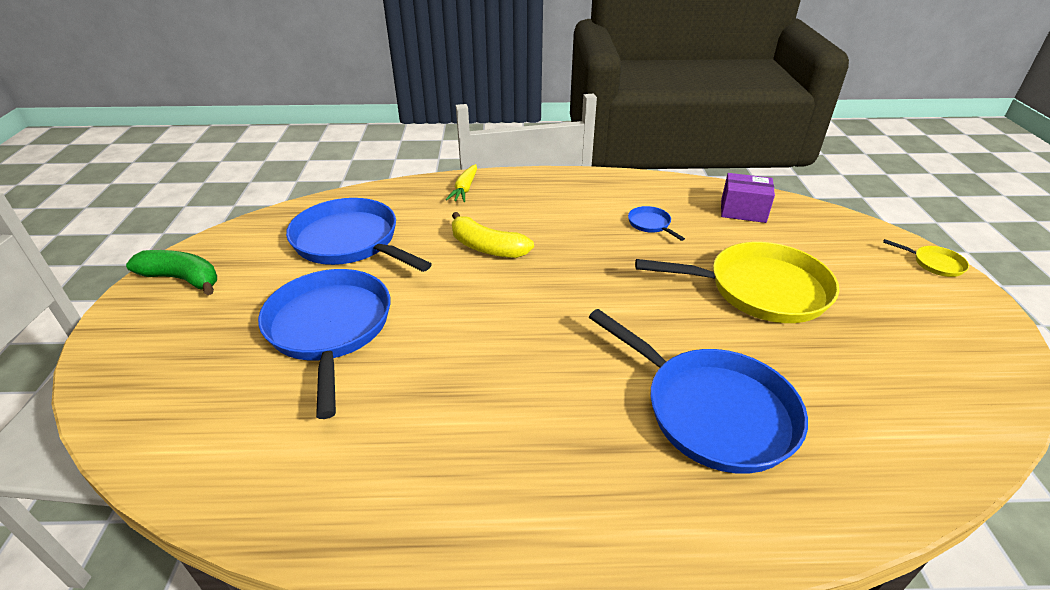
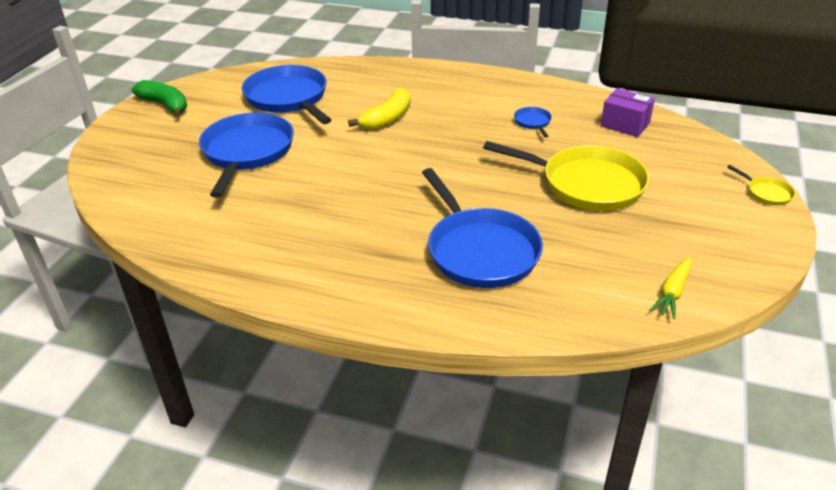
camera: 20 degrees right, 0 degrees up
yellow carrot [446,164,477,202] -> yellow carrot moved to [649,257,691,319]
yellow banana [452,212,534,258] -> yellow banana turned 105 degrees counterclockwise [348,87,411,130]

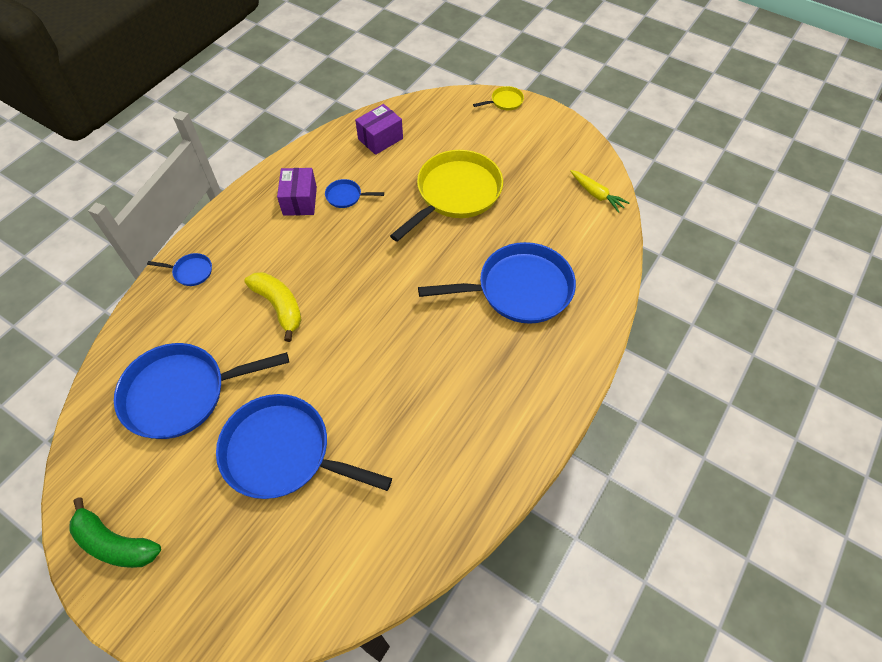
camera: 75 degrees left, 20 degrees up
green banana [132,80,187,117] -> green banana turned 120 degrees counterclockwise [69,498,161,568]
none -> blue pan [147,253,212,286]
none -> purple box [277,168,317,216]

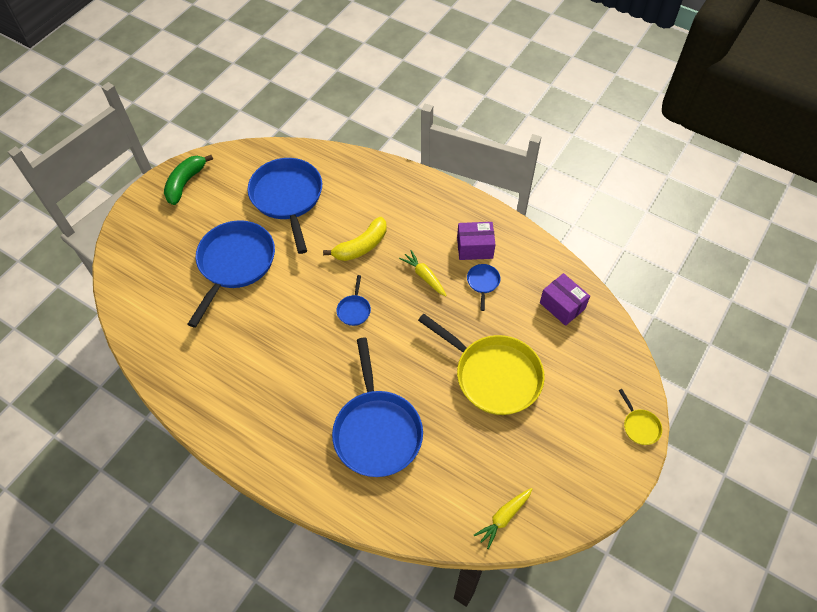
camera: 90 degrees right, 0 degrees up
blue pan [147,253,212,286] -> blue pan moved to [336,275,371,326]
none -> yellow carrot [399,250,447,296]

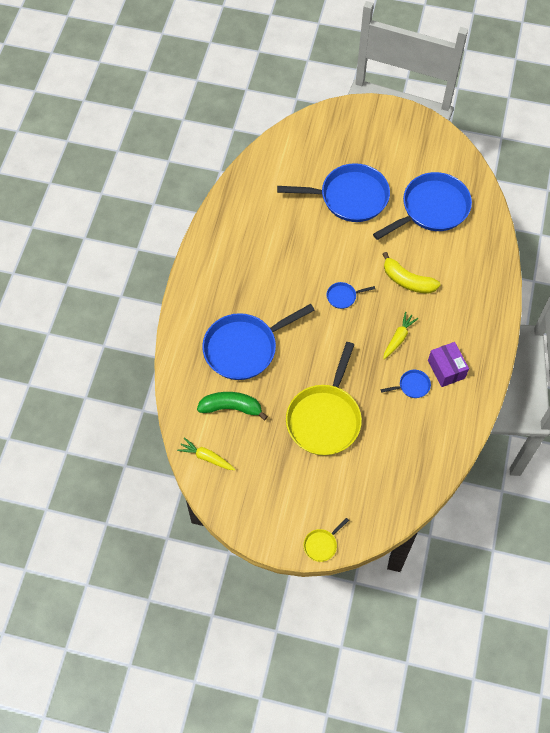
camera: 70 degrees right, 5 degrees up
green banana [164,155,213,205] -> green banana moved to [197,392,268,420]
purple box [540,273,590,326] -> none

